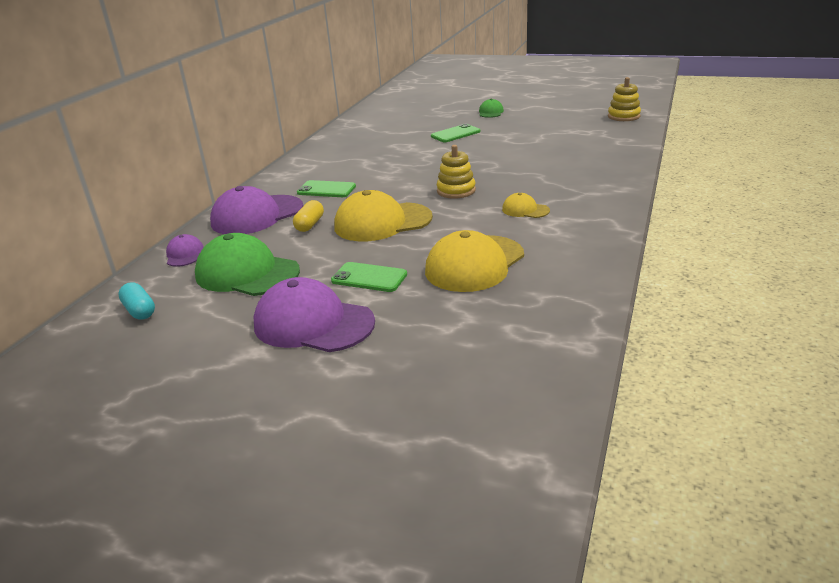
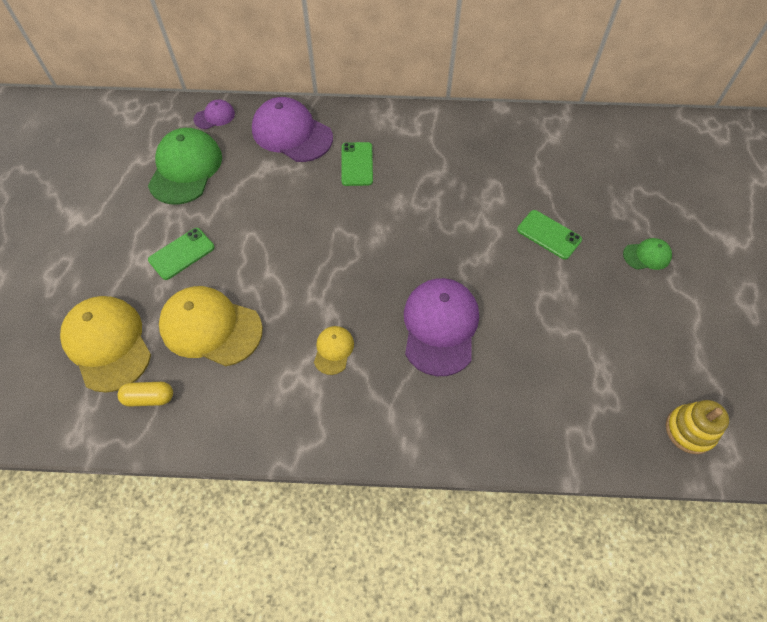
camera: 70 degrees right, 30 degrees up
turquoise capsule [118,282,155,320] -> none
purple cap [253,277,375,352] -> purple cap moved to [404,278,479,376]
yellow capsule [293,200,324,232] -> yellow capsule moved to [118,382,173,407]
green phone [331,262,407,292] -> green phone turned 45 degrees clockwise [148,228,215,280]
yellow cap [334,190,433,241] -> yellow cap moved to [60,296,151,393]
yellow stacking toy [437,145,476,199] -> none

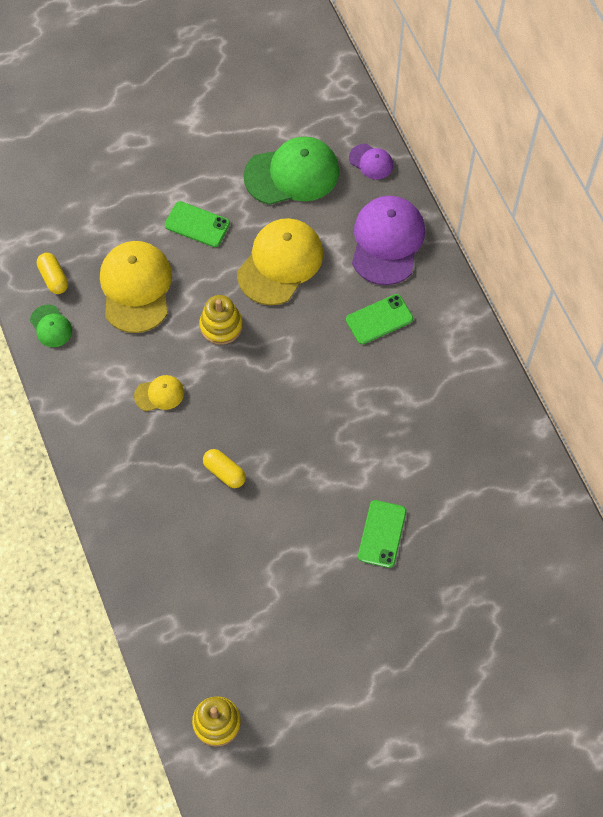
camera: 65 degrees right, 5 degrees up
yellow cap [60,296,151,393] -> yellow cap moved to [237,218,323,305]
purple cap [404,278,479,376] -> yellow capsule [203,449,246,488]
green cap [623,238,672,270] -> green cap moved to [30,305,72,347]
none -> yellow stacking toy [199,295,243,345]

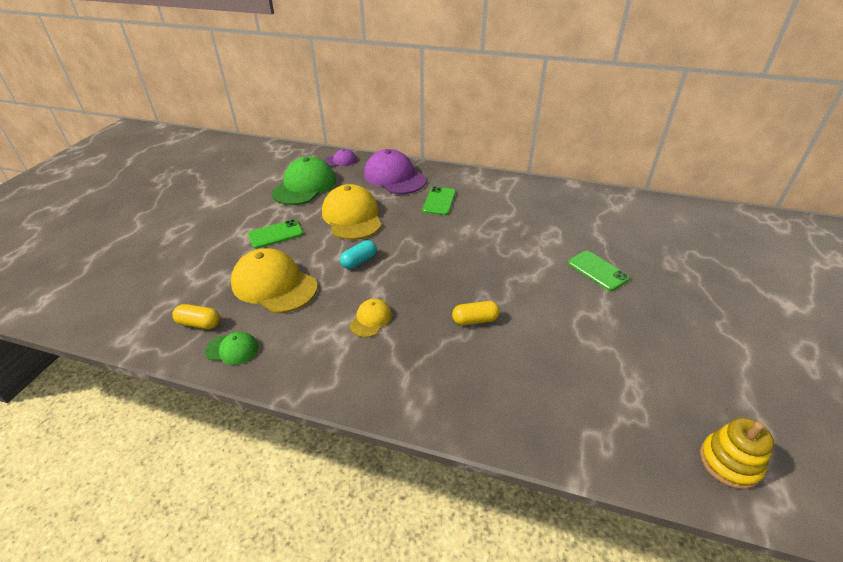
camera: 50 degrees left, 25 degrees down
yellow stacking toy [199,295,243,345] -> turquoise capsule [340,240,377,269]

